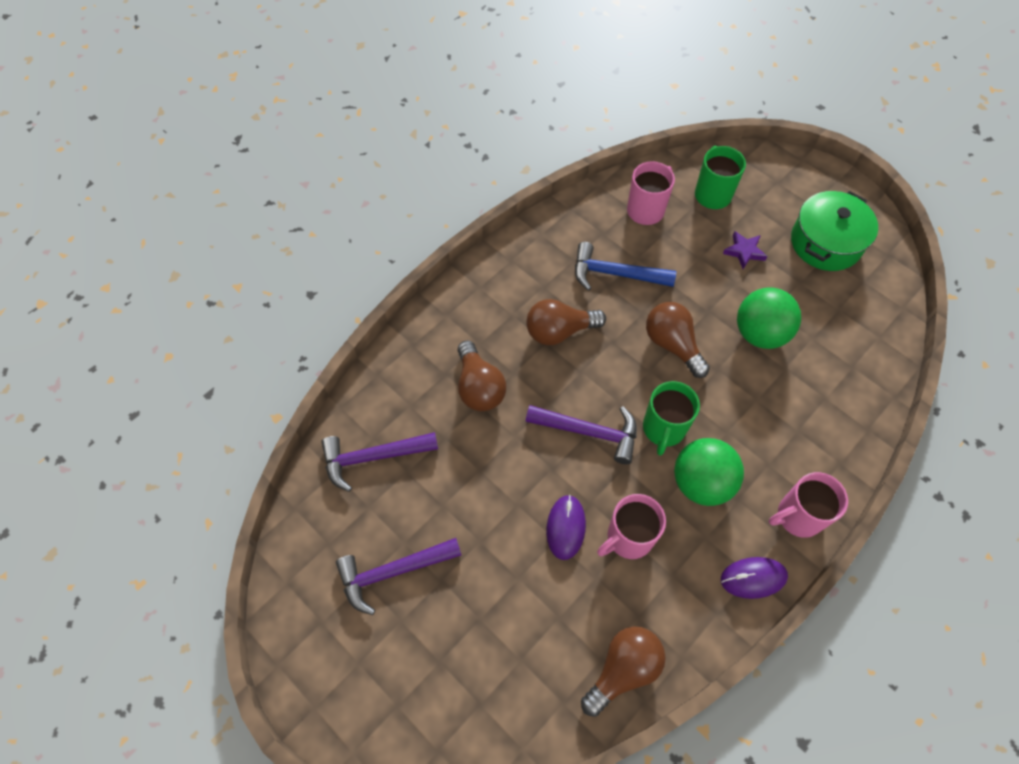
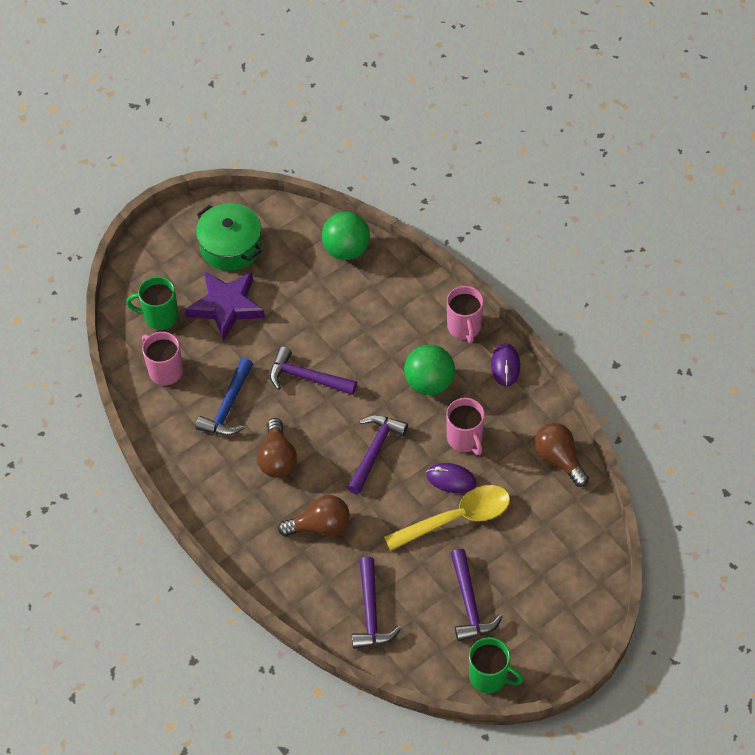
camera: 80 degrees left, 5 degrees down
green mug [643,381,700,456] -> green mug moved to [469,637,523,693]
brown light bulb [646,302,710,378] -> purple hammer [270,347,357,395]
purple star [723,231,768,269] -> purple star [185,271,265,341], size x2.11
green ball [737,287,801,349] -> green ball moved to [322,211,370,260]
none -> yellow spoon [384,485,510,551]

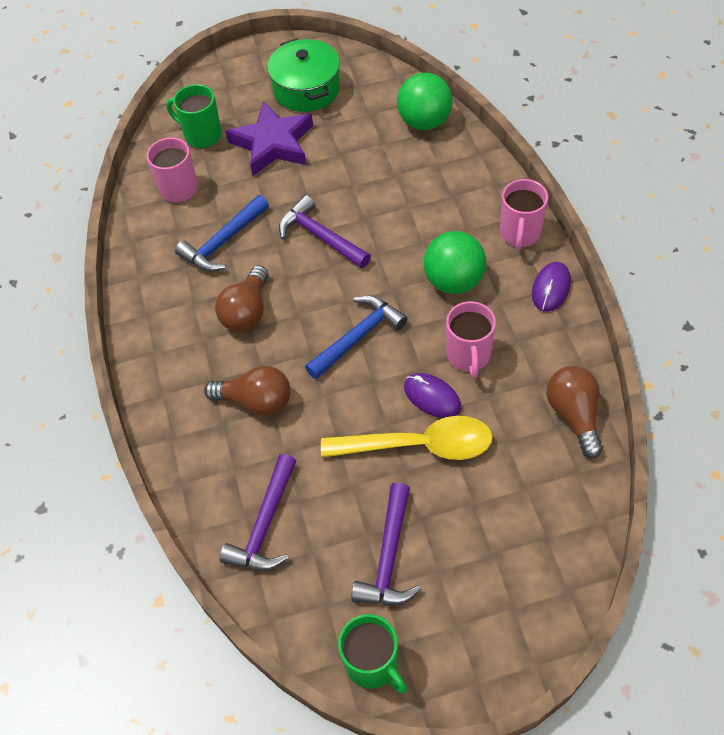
camera: 25 degrees right, 0 degrees up
purple hammer [347,415,408,494] -> blue hammer [305,295,408,379]

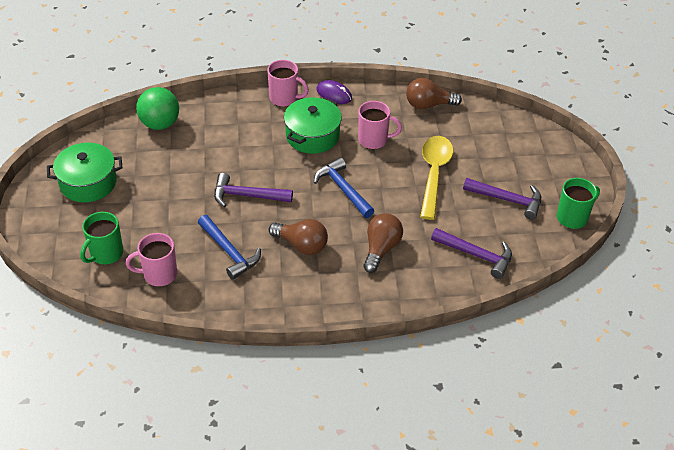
camera: 85 degrees left, 10 degrees down
purple star [226,101,313,176] -> none
purple hammer [279,195,371,269] -> purple hammer turned 45 degrees clockwise [214,173,293,207]
purple mouse [404,373,461,418] -> none
green ball [424,231,486,294] -> green pot [284,97,342,154]

